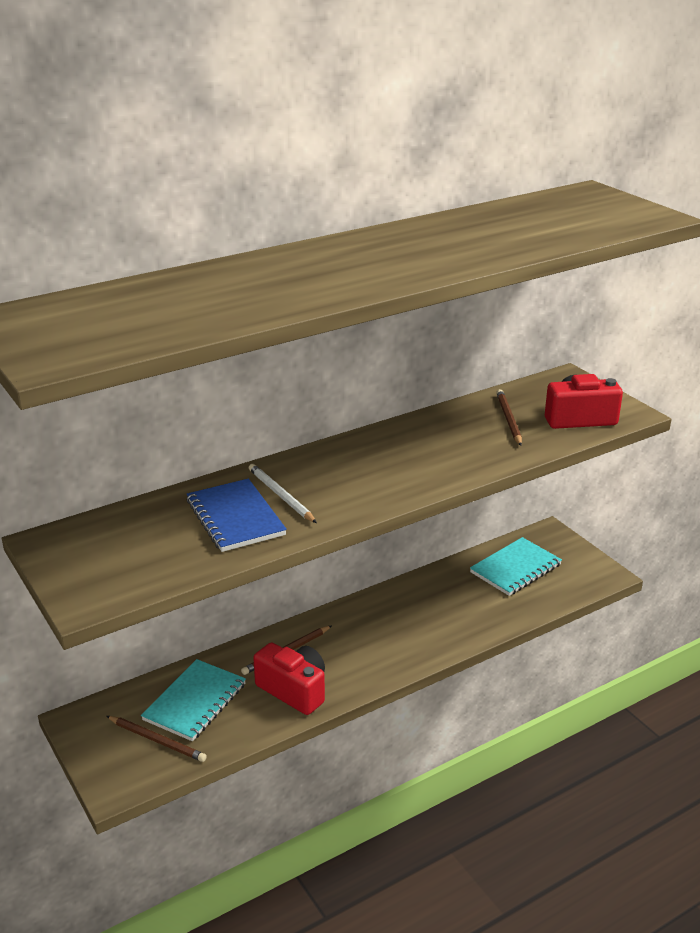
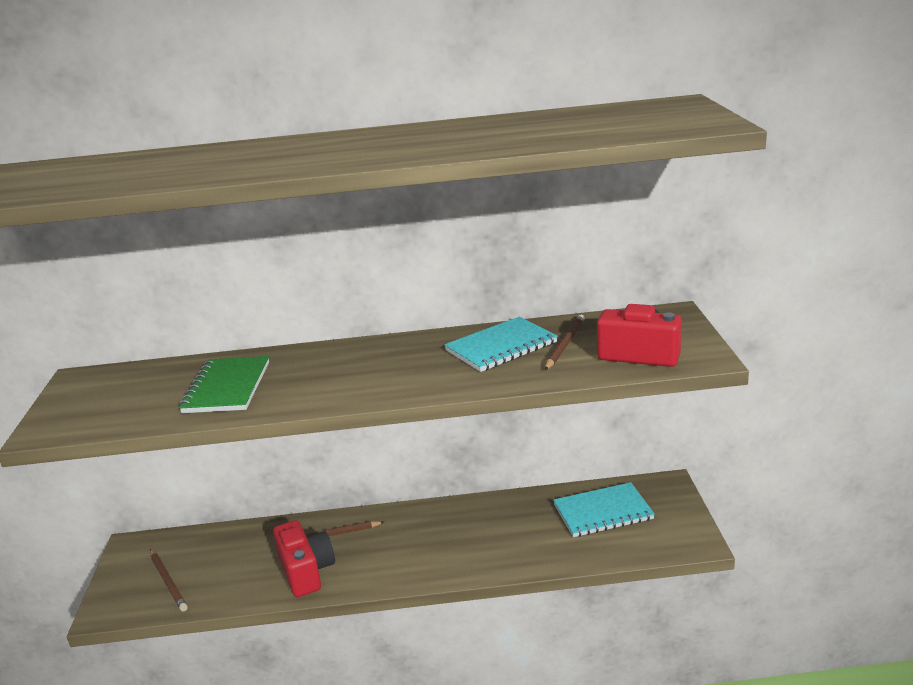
camera: 30 degrees right, 5 degrees down
turquoise notebook [141,659,246,741] -> turquoise notebook moved to [444,317,558,372]
blue notebook [187,479,287,552] -> green notebook [179,356,269,413]
white pencil [249,464,317,523] -> none

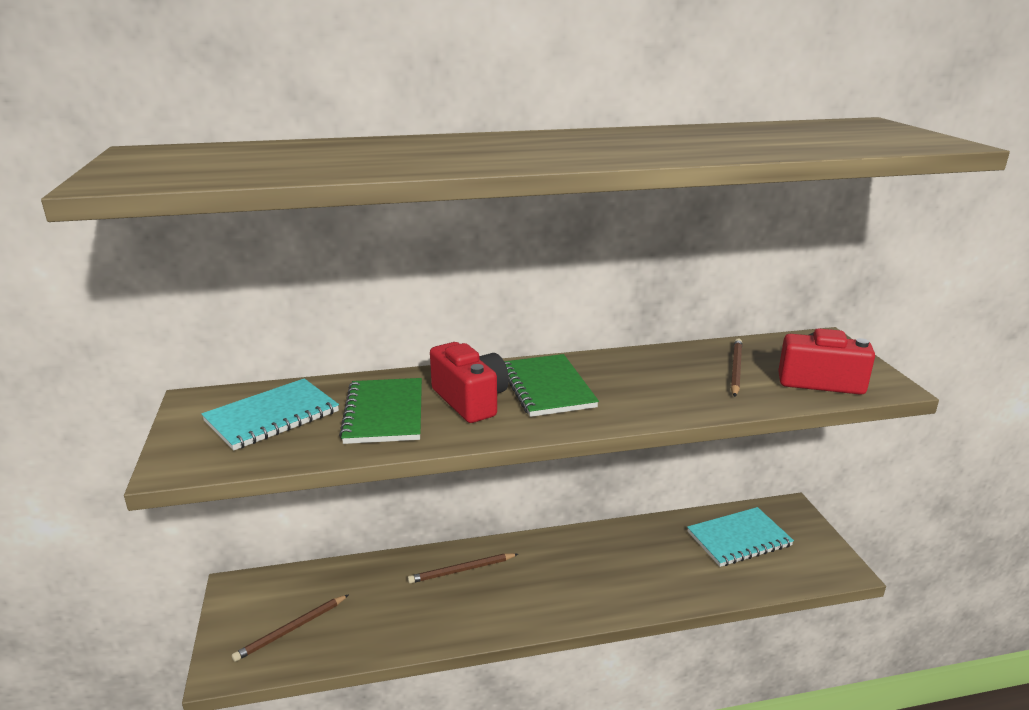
camera: 10 degrees left, 0 degrees up
brown pencil [150,549,188,612] -> brown pencil turned 90 degrees clockwise [232,595,348,662]
red camera [273,520,335,597] -> red camera moved to [430,342,509,423]
turquoise notebook [444,317,558,372] -> turquoise notebook moved to [201,378,339,450]
none -> green notebook [504,354,599,417]

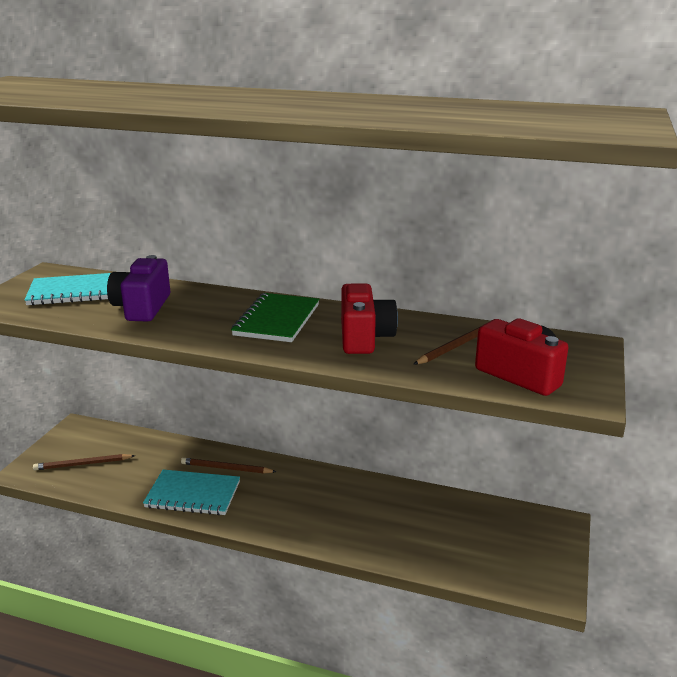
camera: 30 degrees right, 0 degrees up
green notebook [339,378,422,444] -> purple camera [107,255,170,321]
red camera [430,342,509,423] -> red camera moved to [341,284,398,354]
turquoise notebook [687,507,794,567] -> turquoise notebook moved to [143,470,240,515]

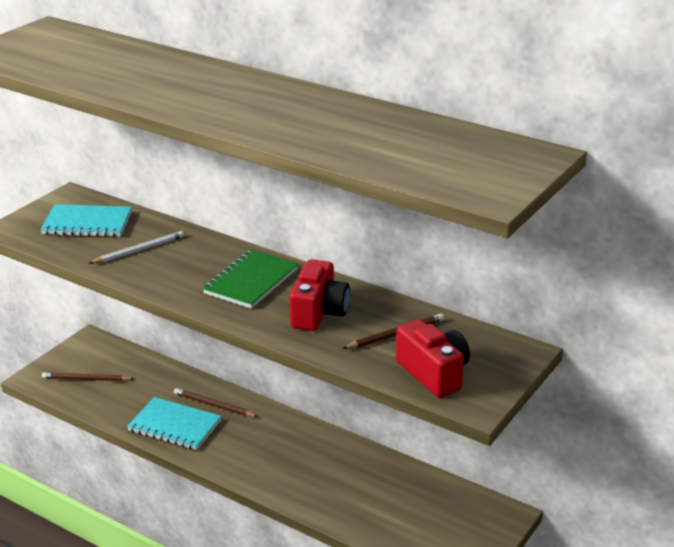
camera: 15 degrees right, 5 degrees up
purple camera [107,255,170,321] -> white pencil [88,231,184,264]

